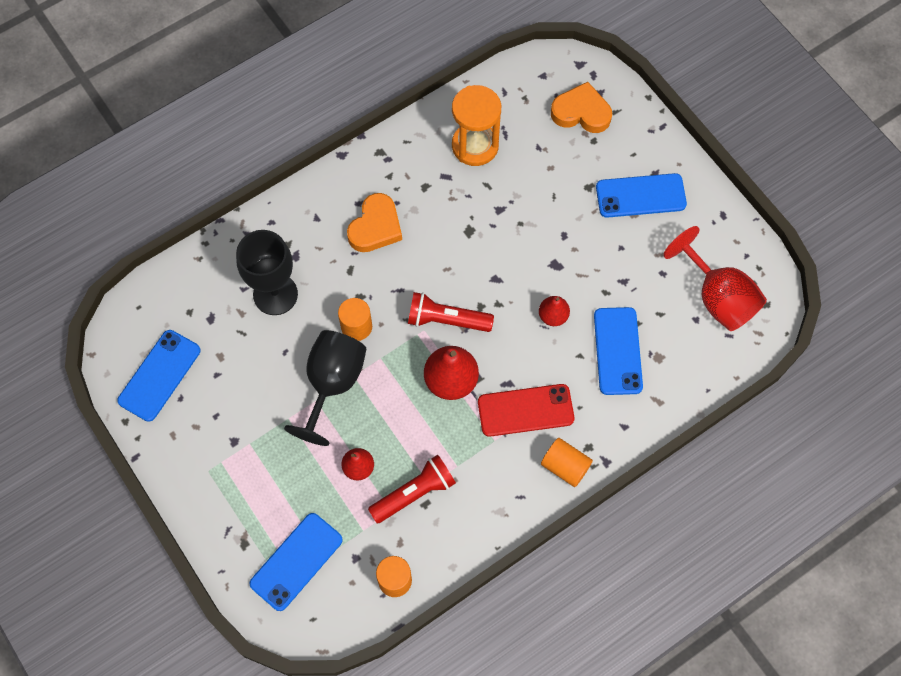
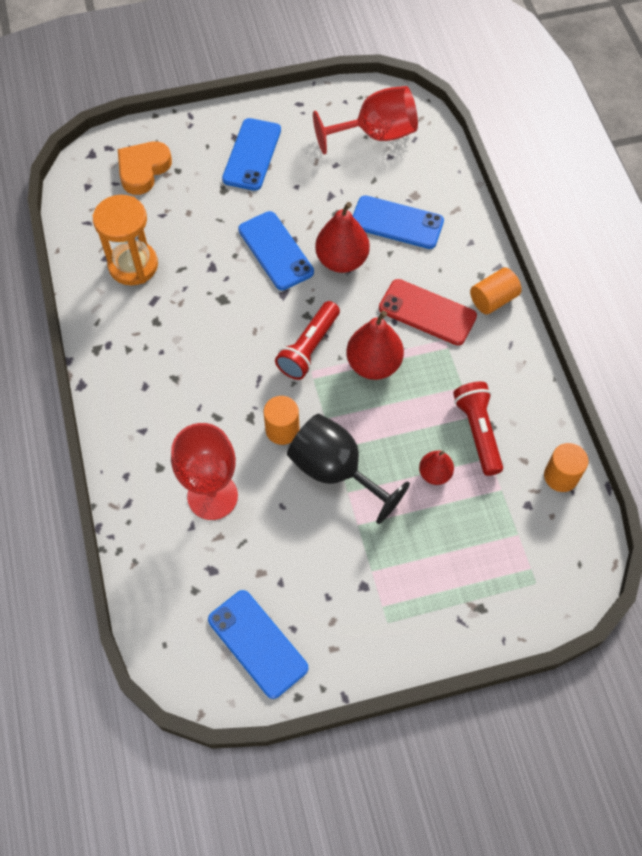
camera: 70 degrees left, 5 degrees down
black goblet [236,230,298,315] -> red goblet [171,423,238,520]
blue phone [249,513,343,611] -> blue phone moved to [238,211,314,290]
orange heart [347,193,402,252] -> none
red phone [478,384,574,437] -> red phone turned 75 degrees counterclockwise [379,279,477,345]
red pear [539,296,570,326] -> red pear [315,202,370,273], size x1.73

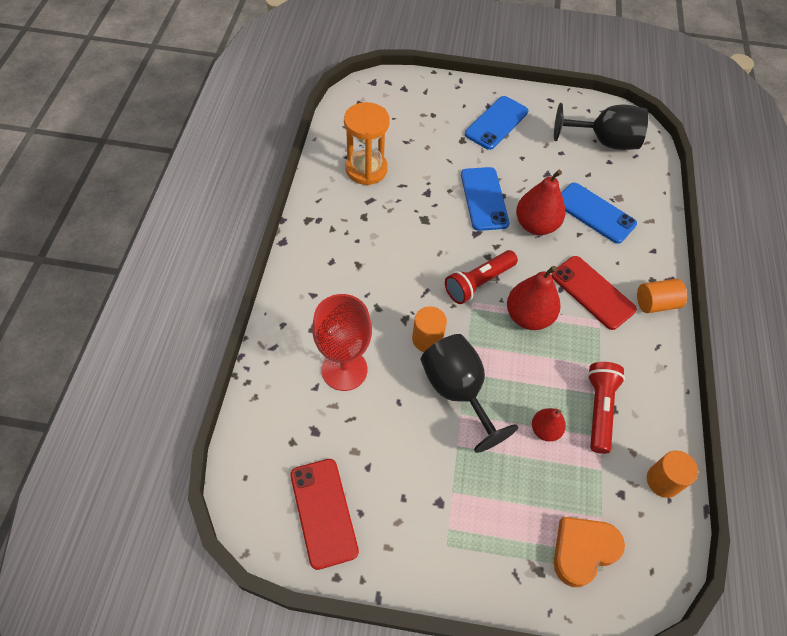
camera: 20 degrees right, 5 degrees down
orange heart [118,141,172,195] -> orange heart moved to [554,517,625,587]
blue phone [208,590,308,699] -> red phone [290,459,359,570]
red goblet [313,86,418,154] -> black goblet [554,103,648,150]

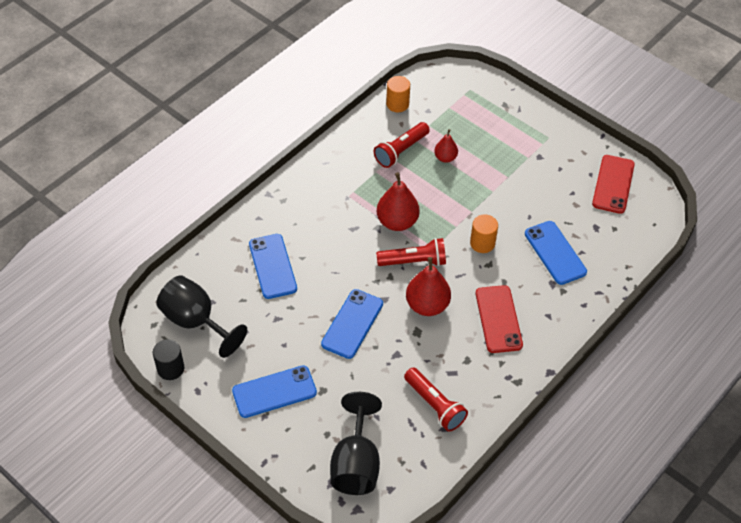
camera: 145 degrees left, 5 degrees down
red goblet [312,294,372,391] -> blue phone [525,221,587,285]
orange hourglass [344,102,390,185] -> red flashlight [404,368,468,432]
black goblet [420,334,518,453] -> black goblet moved to [330,392,382,495]
red pear [516,170,565,235] -> red pear moved to [406,257,451,316]
red phone [551,256,637,330] -> red phone moved to [476,285,523,353]
orange heart [554,517,625,587] -> none
orange cylinder [637,279,687,313] -> none
none -> black cylinder [153,339,184,380]

